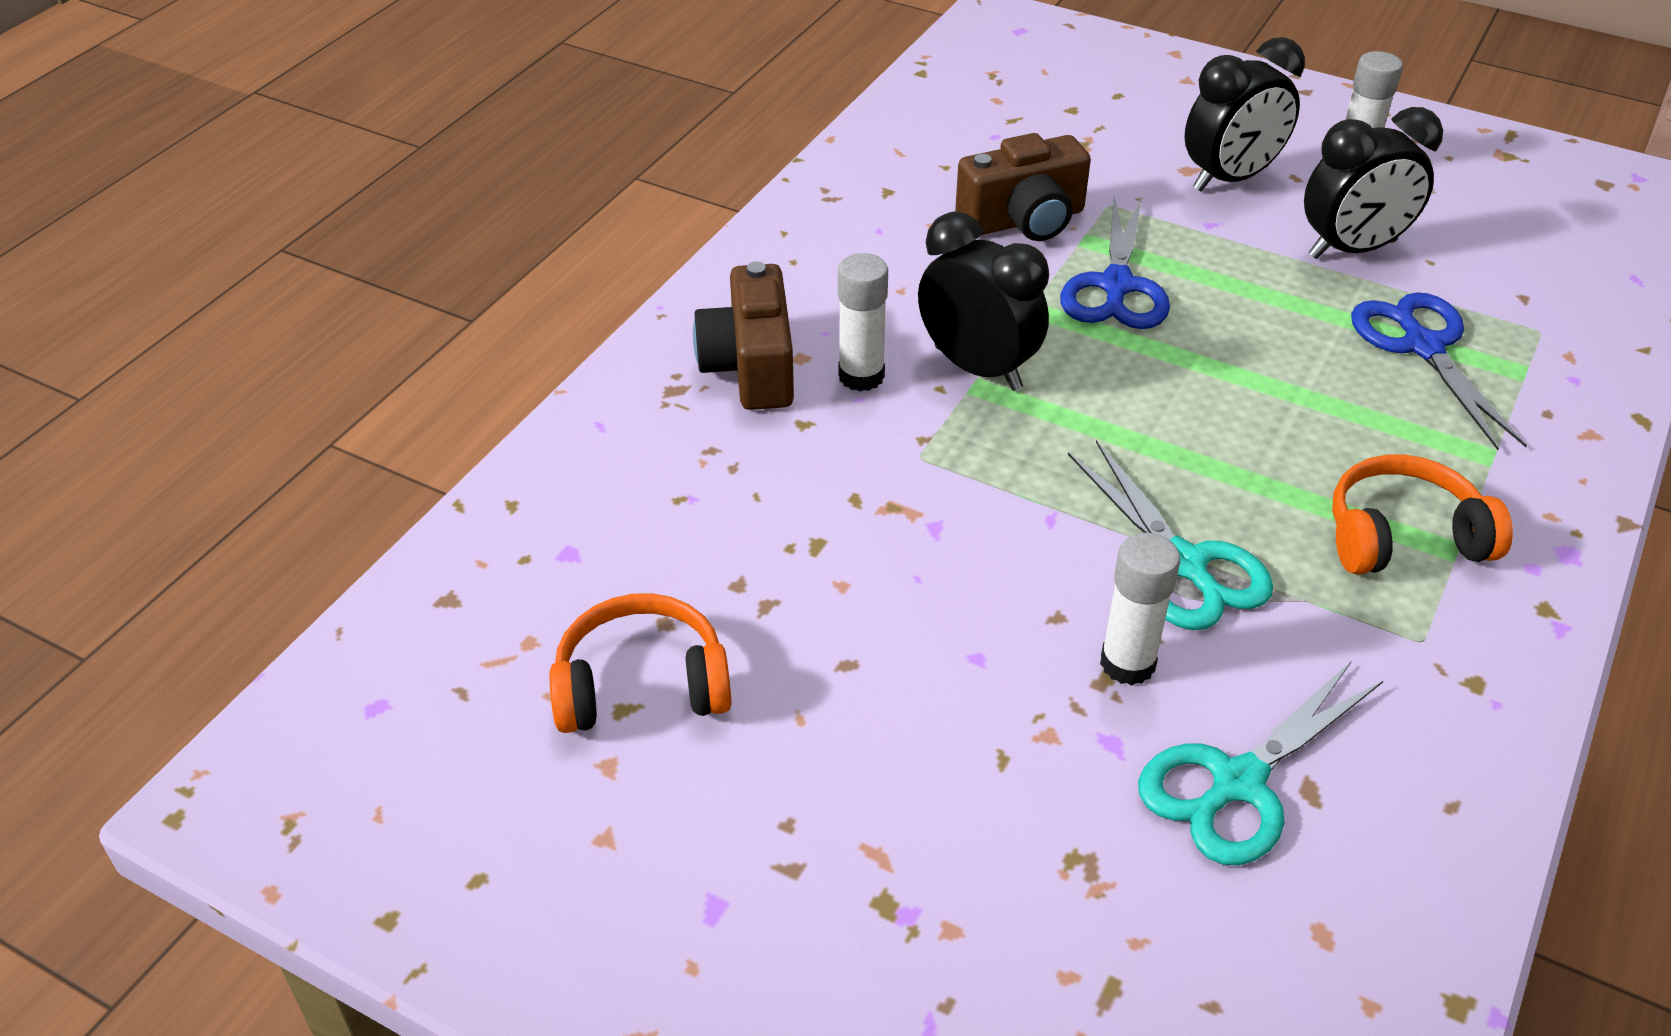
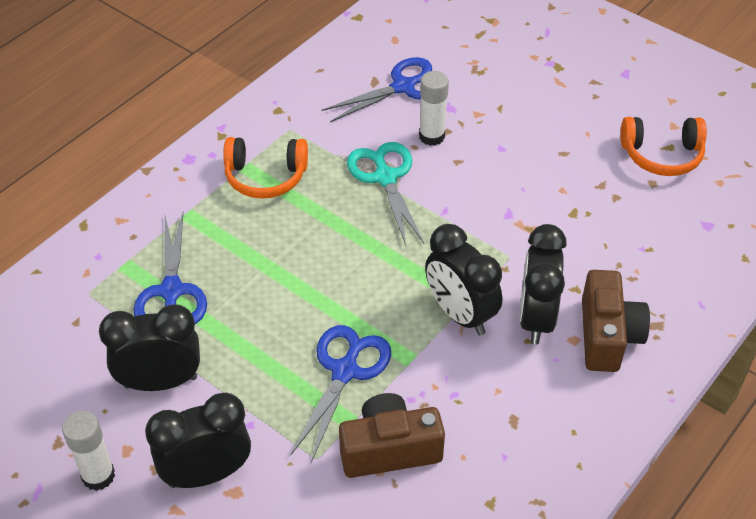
camera: 170 degrees left, 5 degrees up
white glue stick [838,253,888,391] -> black clock [519,224,567,345]
turquoise scissors [1138,662,1384,865] -> blue scissors [322,57,432,122]

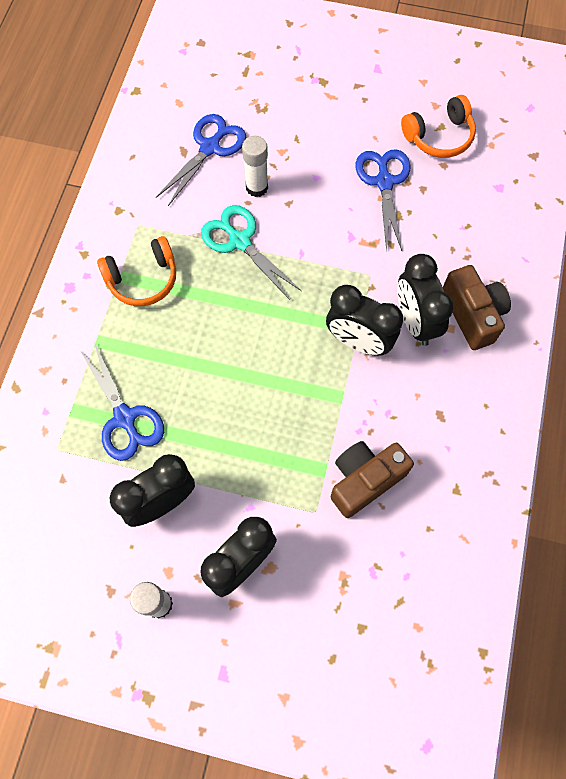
camera: 25 degrees left, 20 degrees up
blue scissors [291,325,391,462] -> blue scissors moved to [355,149,411,251]

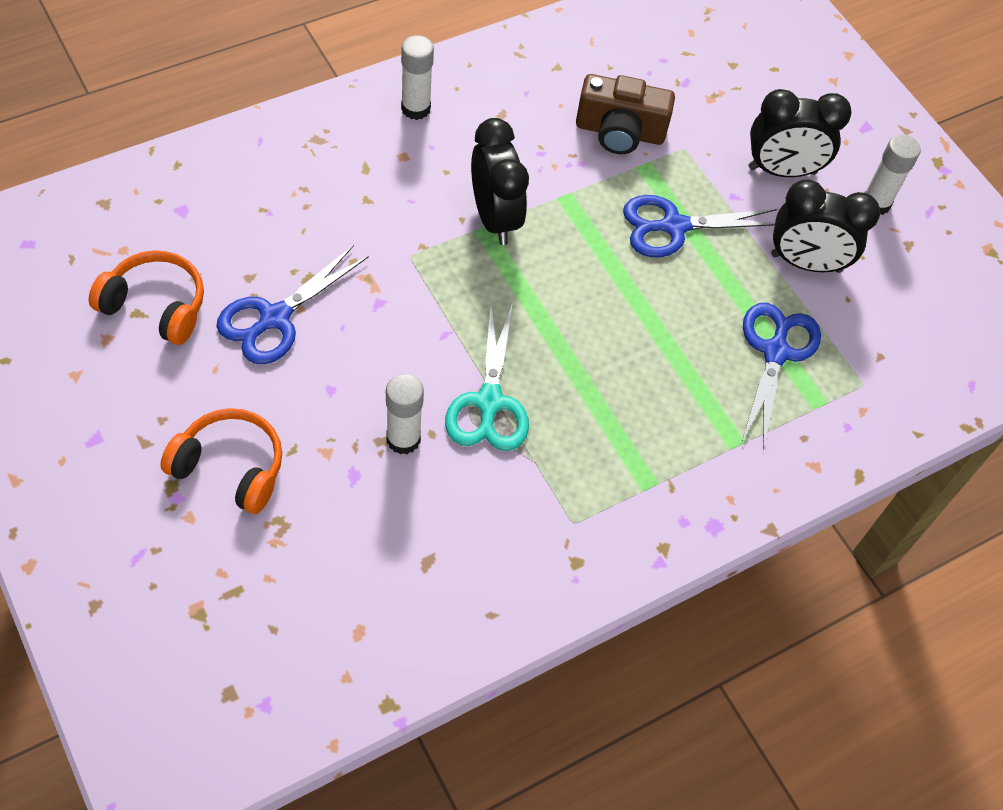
camera: 140 degrees left, 10 degrees down
orange headphones [97,236,176,306] -> orange headphones moved to [160,408,282,514]
blue scissors [156,114,246,206] -> blue scissors moved to [623,195,778,257]
black clock [398,254,454,346] -> none
brown camera [443,265,511,350] -> none
none -> white glue stick [401,35,434,120]

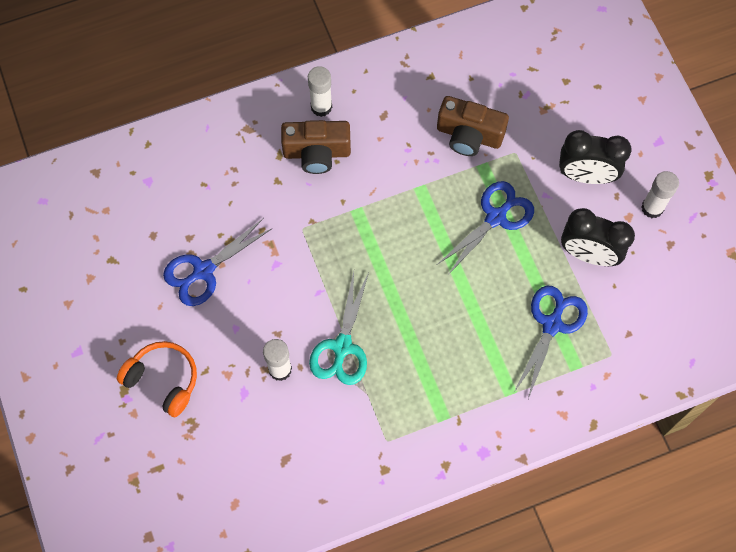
camera: 15 degrees right, 10 degrees up
orange headphones [89,250,204,345] -> none
black clock [471,118,529,245] -> none
blue scissors [623,195,778,257] -> blue scissors turned 135 degrees clockwise [437,181,534,276]
none -> brown camera [281,120,351,174]

